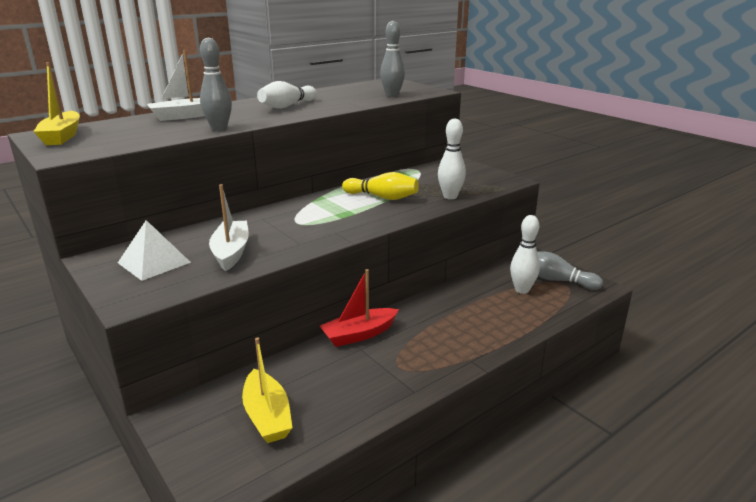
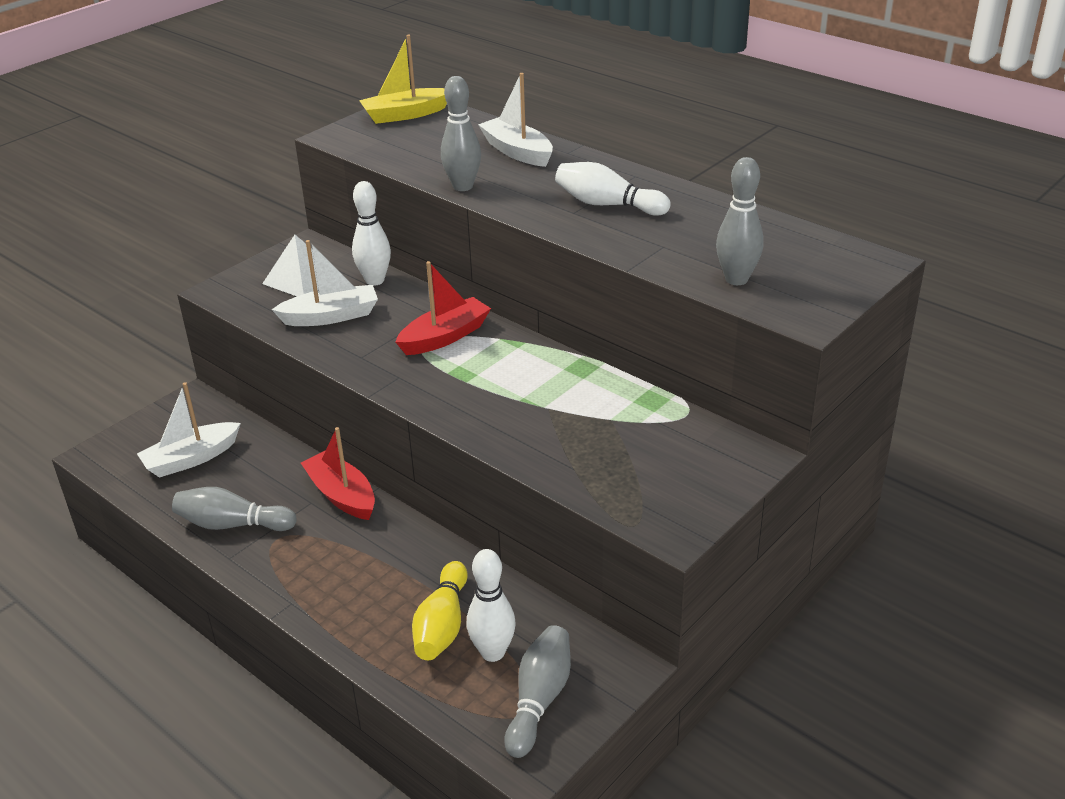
camera: 80 degrees right, 10 degrees up
yellow boat [242,337,293,443] -> white boat [137,382,241,478]
yellow bowling pin [342,172,419,200] -> yellow bowling pin moved to [412,561,468,660]
white bowling pin [438,119,466,199] -> white bowling pin moved to [352,181,391,286]
none -> grey bowling pin [172,487,297,531]
none -> red boat [395,261,491,355]

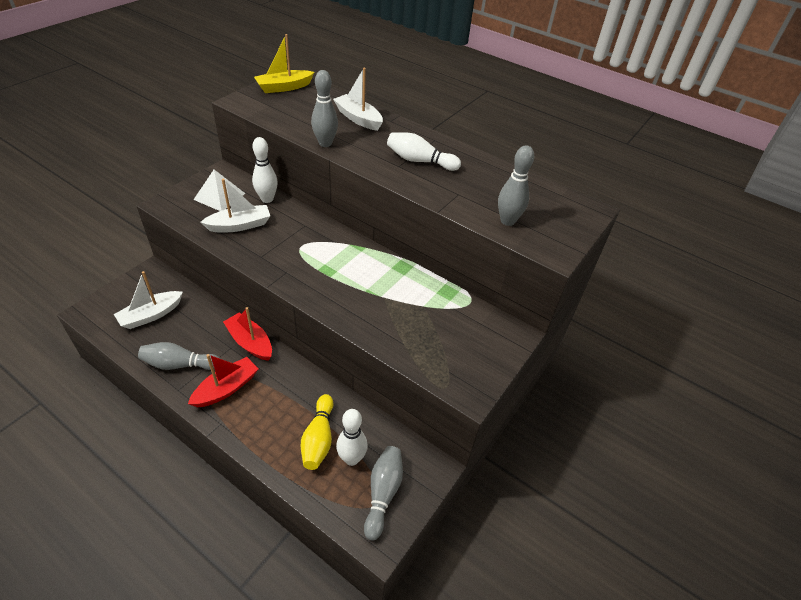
camera: 10 degrees left, 10 degrees up
red boat [395,261,491,355] -> red boat moved to [188,354,258,407]

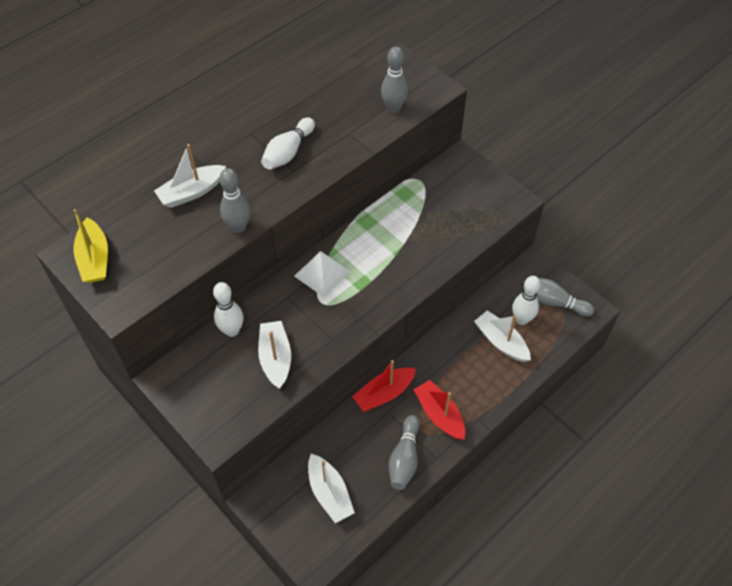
camera: 75 degrees left, 10 degrees up
white pyramid [193,170,246,211] -> white pyramid moved to [294,251,351,298]
yellow bowling pin [301,394,333,470] -> white boat [474,311,531,362]

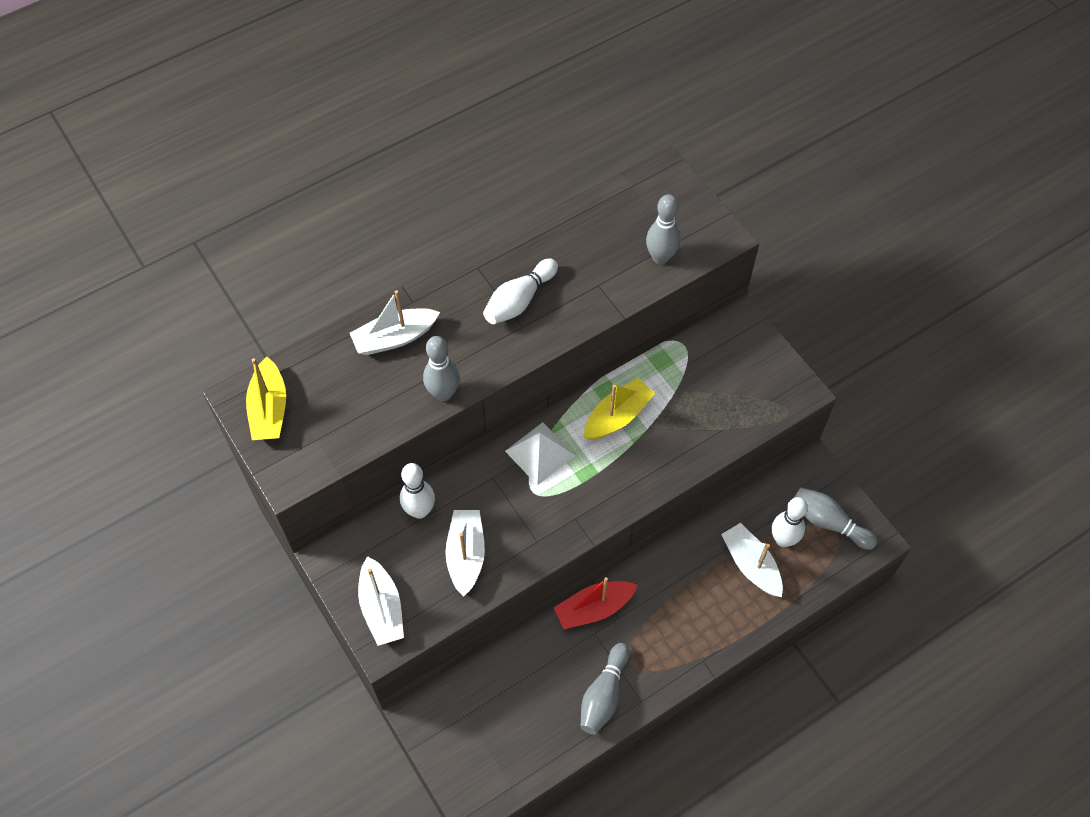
camera: 10 degrees right, 5 degrees up
white boat [308,454,355,523] -> white boat moved to [358,556,404,646]
red boat [413,380,465,440] -> none
none -> yellow boat [584,378,655,440]

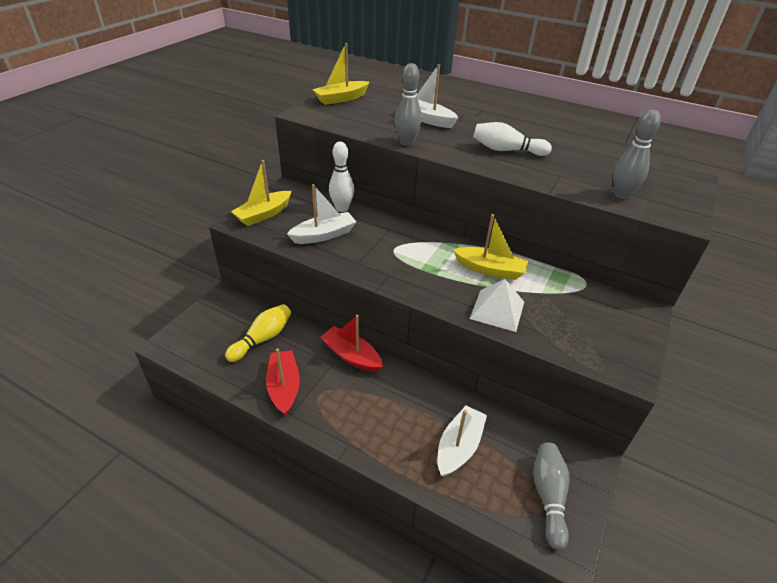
camera: 60 degrees right, 20 degrees down
white boat [358,556,404,646] -> yellow boat [231,160,292,226]
white pyramid [505,422,575,486] -> white pyramid moved to [470,279,524,332]
grey bowling pin [580,643,630,735] -> red boat [266,348,300,416]
white bowling pin [772,497,808,547] -> none
none -> yellow bowling pin [225,304,291,362]

